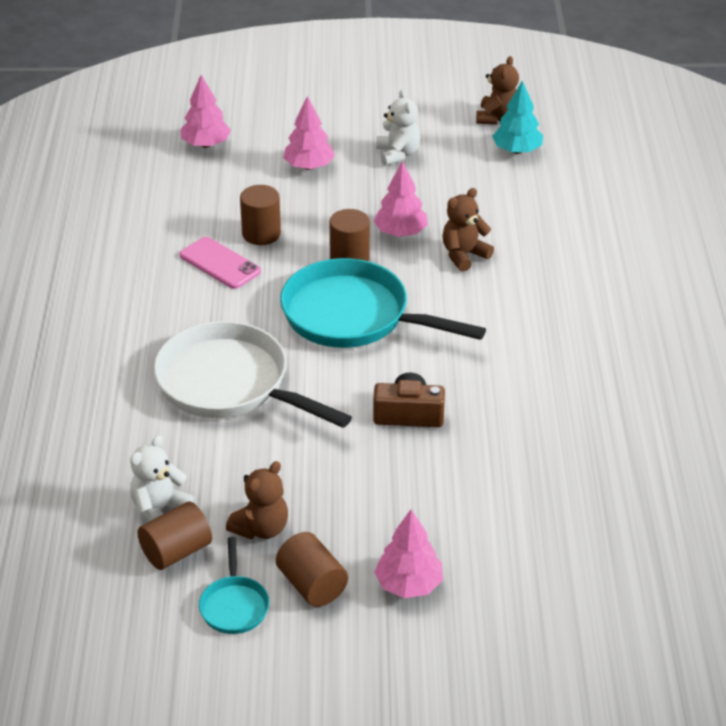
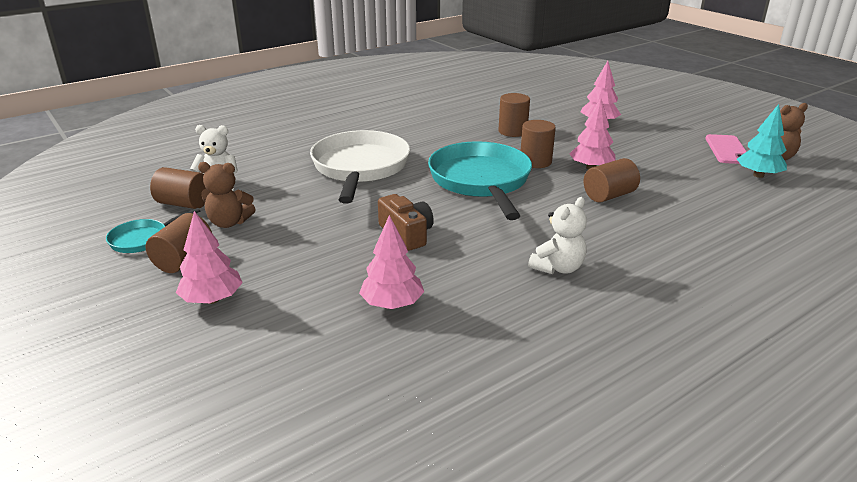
camera: 55 degrees right, 10 degrees down
pink phone [180,237,261,289] -> pink phone moved to [705,134,747,164]
pink tree [181,75,231,148] -> pink tree moved to [359,215,424,309]
white teddy bear [376,89,421,166] -> white teddy bear moved to [528,197,587,274]
brown teddy bear [442,188,494,272] -> brown cylinder [584,158,640,203]

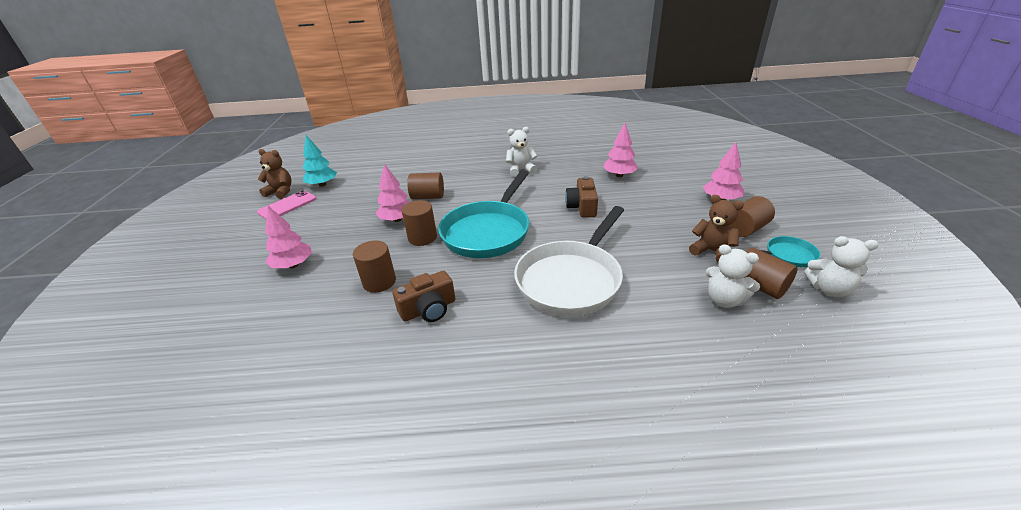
camera: 145 degrees left, 5 degrees up
none -> brown camera [392,271,455,322]
none -> white teddy bear [804,236,878,297]

